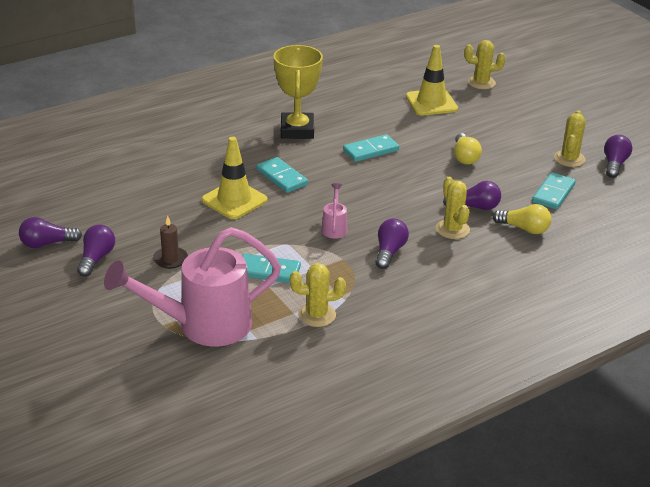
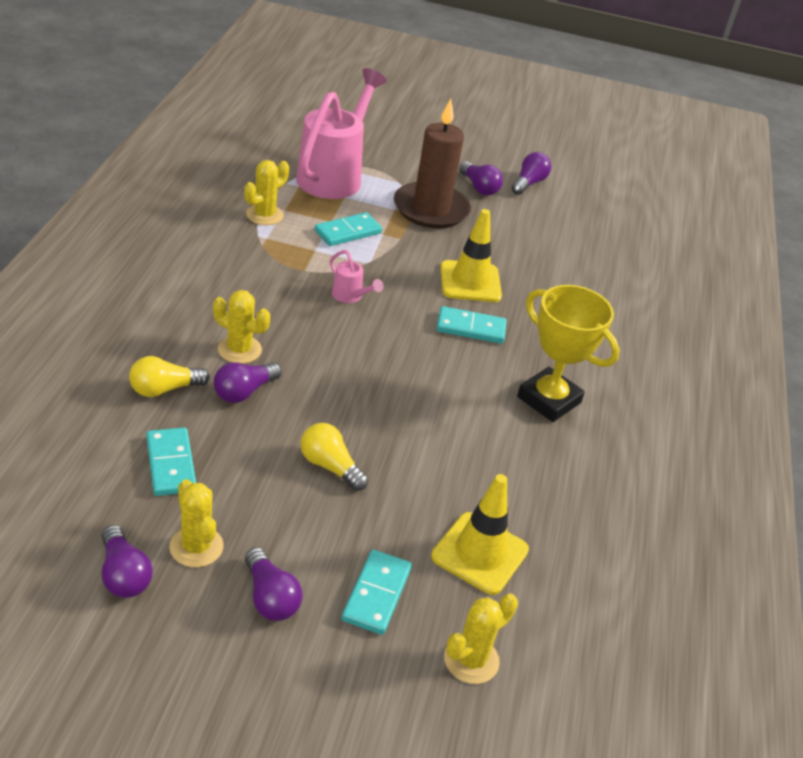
camera: 130 degrees right, 5 degrees up
brown candle [153,216,188,269] -> brown candle [394,99,471,229], size x2.28
turquoise domino [343,134,399,162] -> turquoise domino moved to [342,549,412,635]
purple light bulb [375,218,409,269] -> purple light bulb moved to [245,547,303,621]

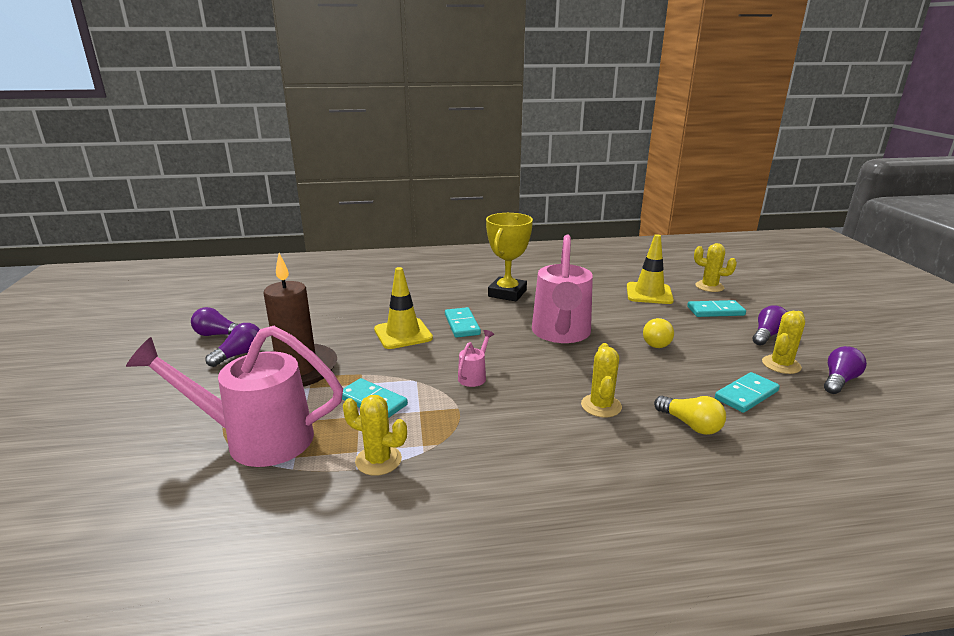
camera: 105 degrees left, 15 degrees down
purple light bulb [214,362,282,403] -> none
none -> pink watering can [532,235,593,343]

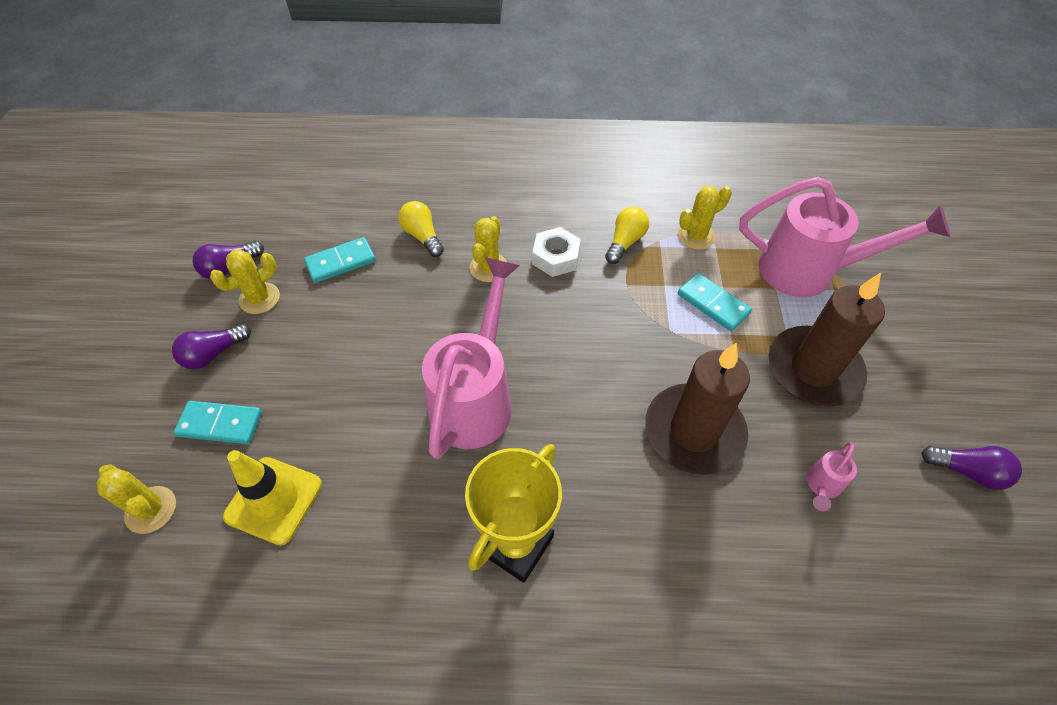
camera: 170 degrees left, 30 degrees up
purple light bulb [205,323,260,367] -> none
yellow cactus [343,395,407,476] -> yellow cactus turned 60 degrees counterclockwise [678,186,732,250]
yellow traffic cone [374,267,433,349] -> brown candle [645,343,750,475]
turquoise domino [445,307,481,338] -> none
pink watering can [458,330,494,387] -> pink watering can moved to [806,442,857,511]
yellow light bulb [643,318,674,348] -> yellow light bulb moved to [605,207,649,264]
none -> white nut [532,227,581,277]

